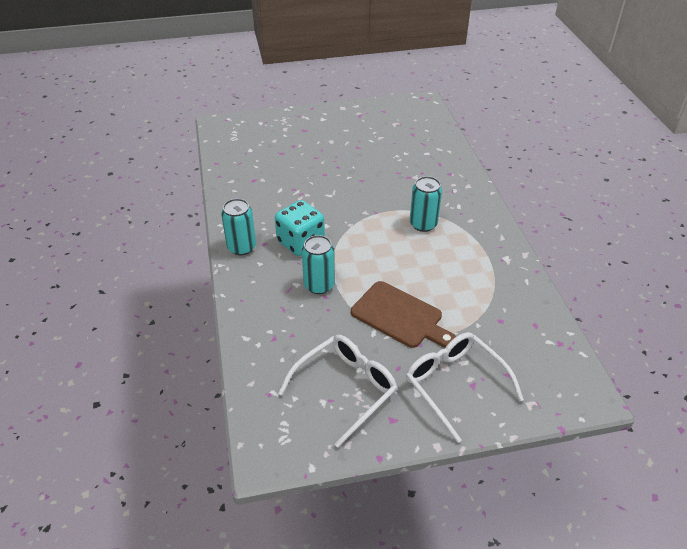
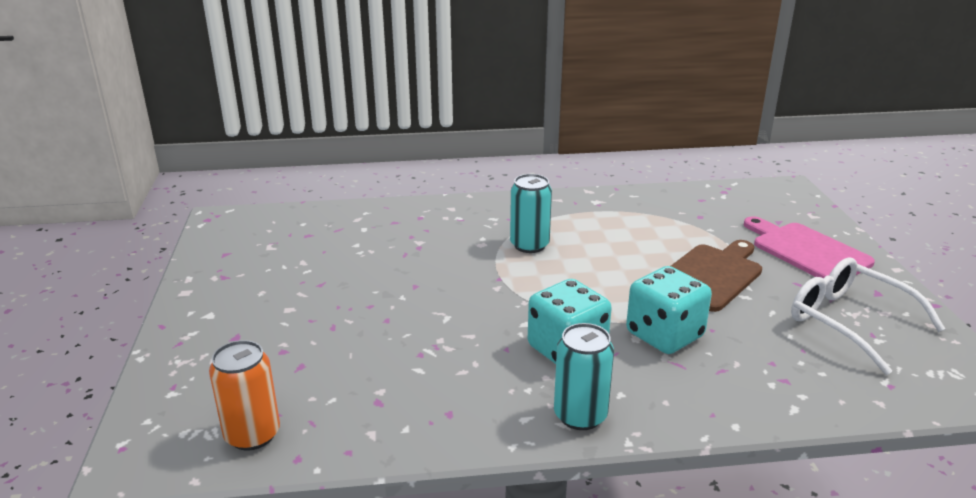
camera: 85 degrees left, 15 degrees down
turquoise can [302,235,335,294] -> turquoise dice [626,266,712,354]
white glasses [406,332,524,443] -> pink cutting board [744,216,875,279]
none -> orange can [209,340,280,451]

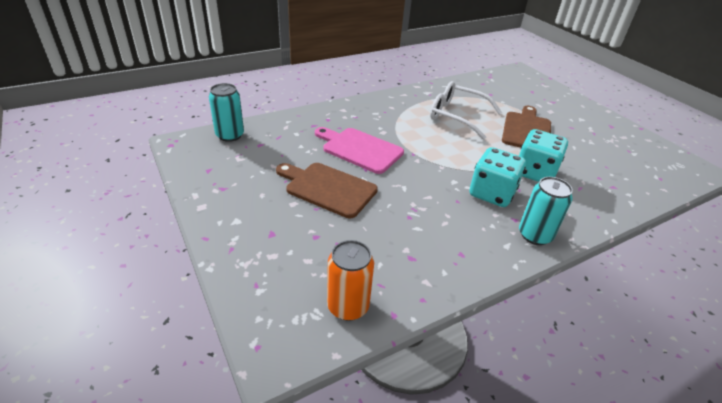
camera: 25 degrees left, 10 degrees up
turquoise can [510,174,552,253] -> turquoise can moved to [209,83,244,142]
pink cutting board [744,216,875,279] -> pink cutting board moved to [315,127,404,174]
white glasses [791,257,945,375] -> white glasses moved to [430,81,502,140]
none -> brown cutting board [276,163,378,218]

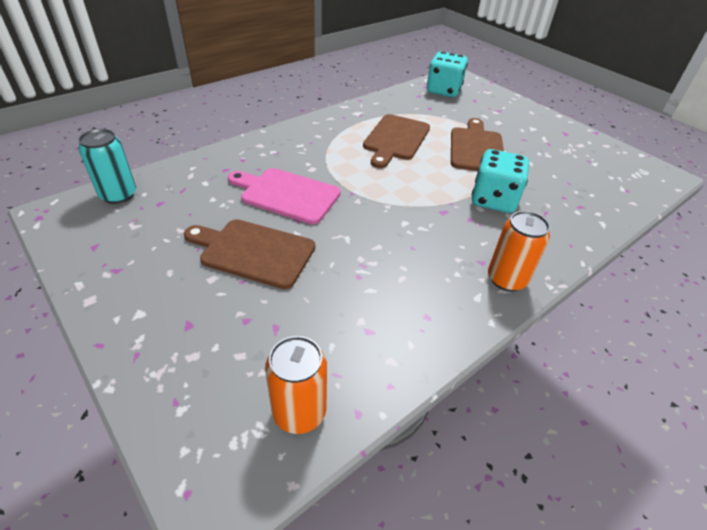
camera: 10 degrees left, 5 degrees up
white glasses [430,81,502,140] -> brown cutting board [363,114,430,168]
turquoise dice [470,147,526,207] -> turquoise dice moved to [427,52,468,97]
turquoise can [519,177,573,245] -> orange can [488,211,550,291]

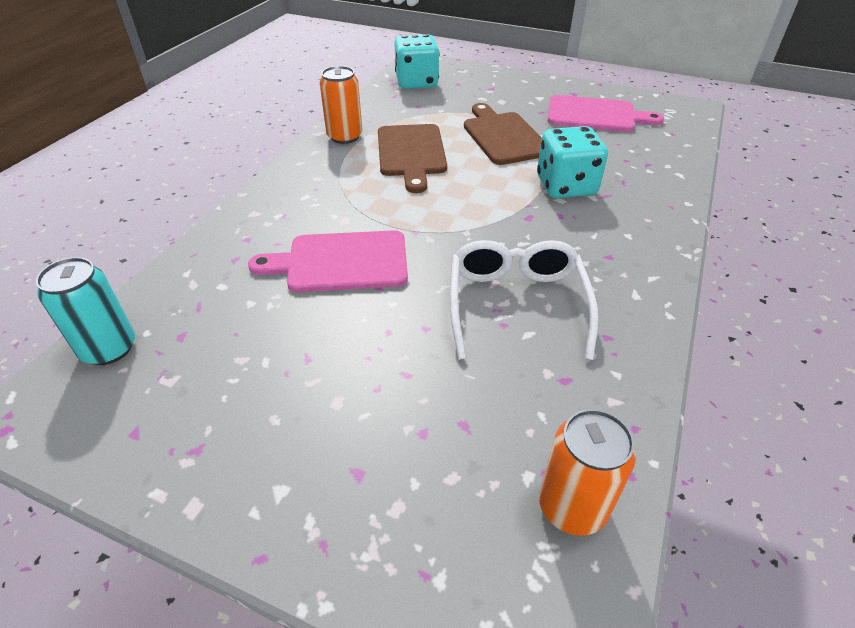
camera: 25 degrees left, 0 degrees up
brown cutting board [184,219,315,289] -> none
orange can [488,211,550,291] -> orange can moved to [320,66,362,144]
none -> white glasses [450,240,599,360]
none -> pink cutting board [548,95,664,132]

